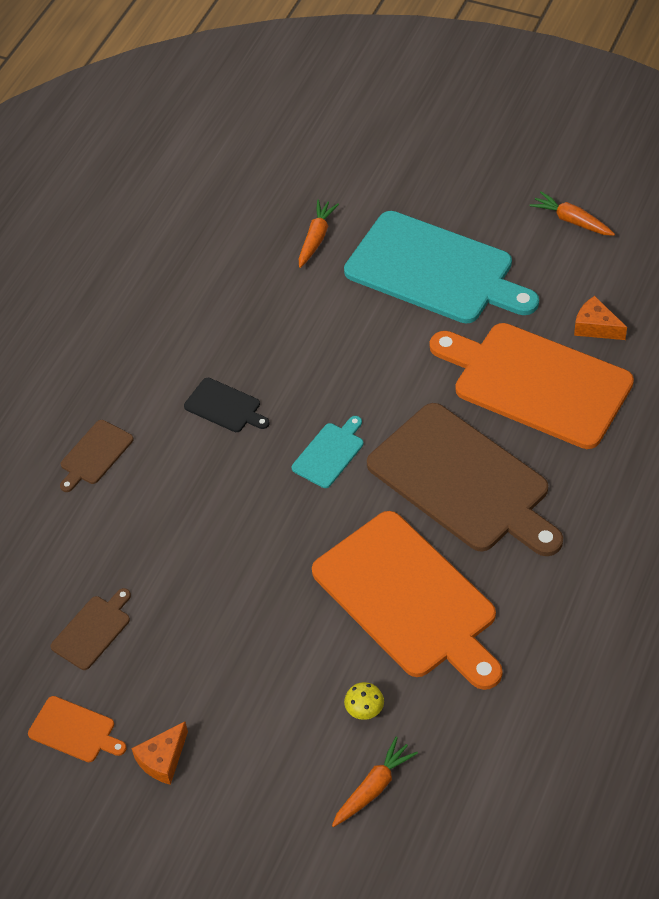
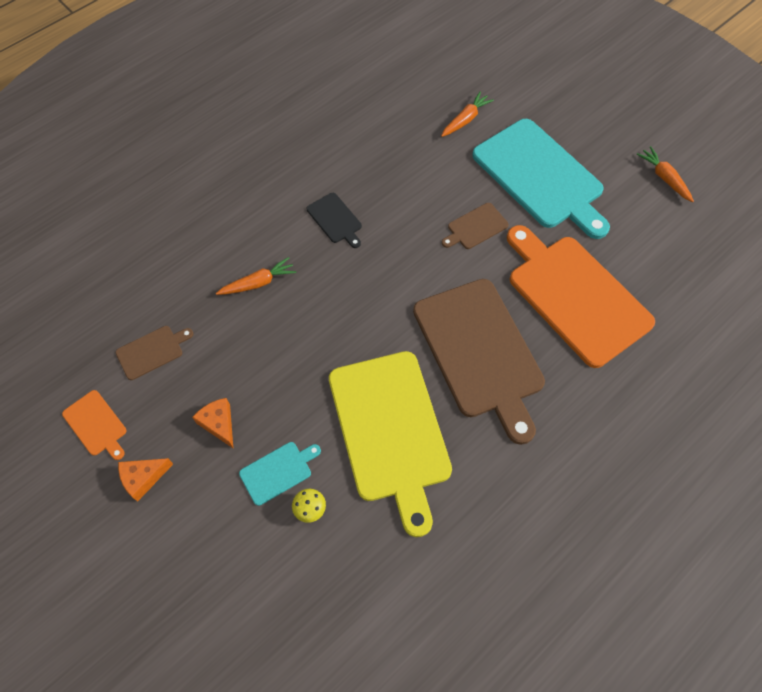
camera: 20 degrees right, 10 degrees up
brown cutting board [60,420,133,492] -> brown cutting board moved to [442,203,509,249]
turquoise cutting board [292,416,363,488] -> turquoise cutting board moved to [239,442,321,506]
orange cutting board [312,511,503,690] -> yellow cutting board [329,351,452,537]
orange carrot [332,737,418,827] -> orange carrot moved to [216,257,296,295]
orange cheese [574,296,627,340] -> orange cheese moved to [192,398,233,448]

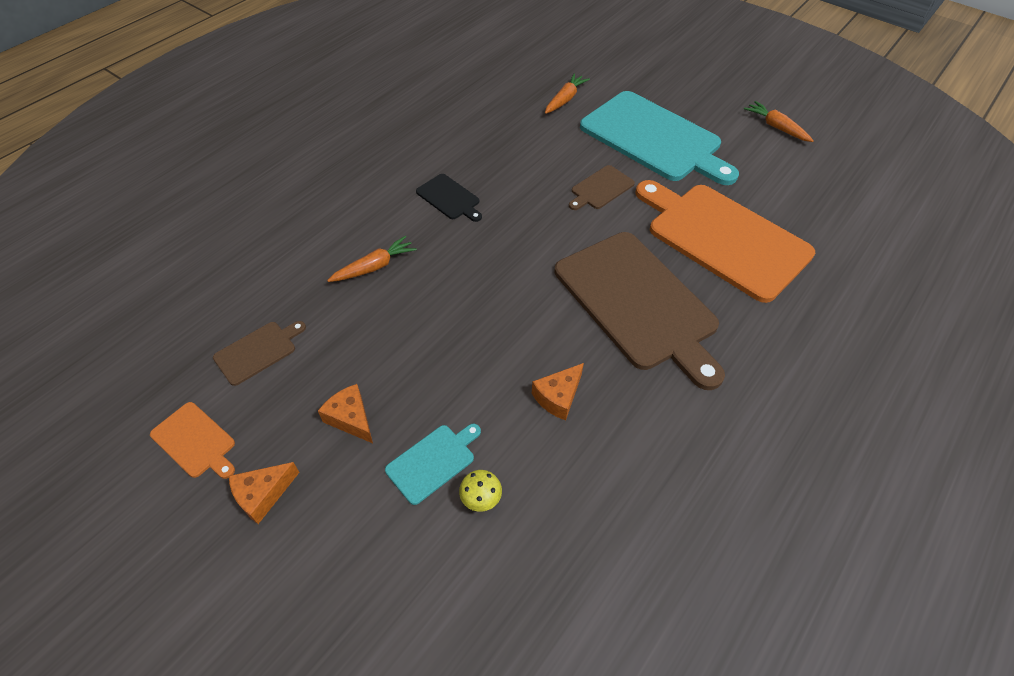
camera: 10 degrees left, 10 degrees down
yellow cutting board [329,351,452,537] -> orange cheese [532,363,584,420]

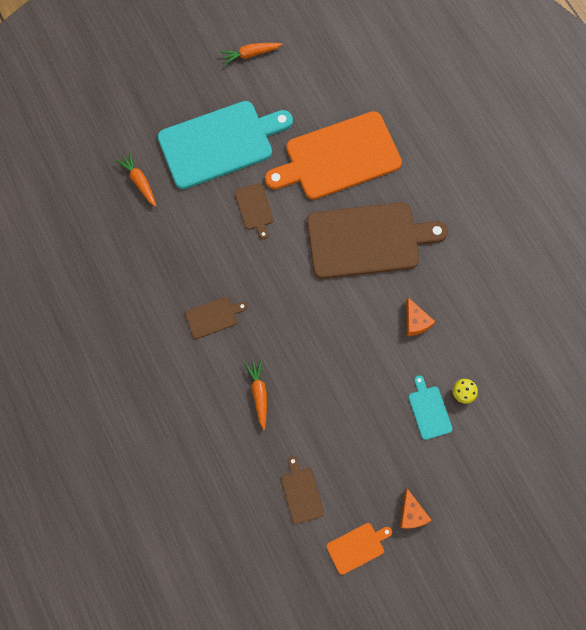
camera: 65 degrees left, 20 degrees up
orange cheese [318,384,373,443] -> none
black cutting board [416,174,482,222] -> brown cutting board [185,297,247,339]

